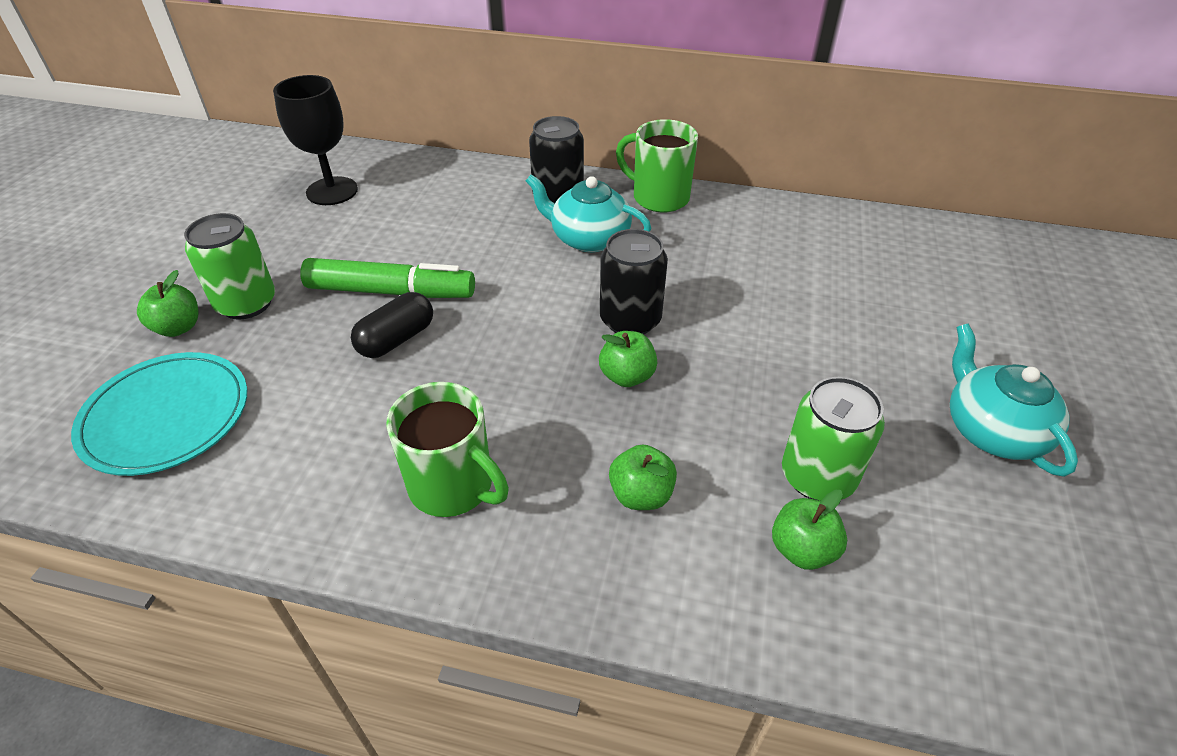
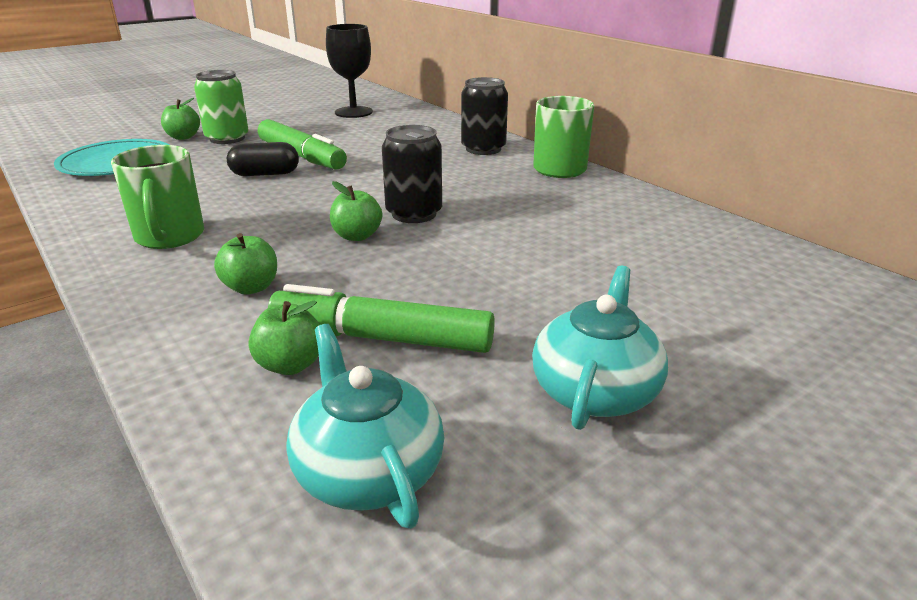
camera: 40 degrees right, 15 degrees down
turquoise teapot [526,174,651,252] -> turquoise teapot moved to [286,324,444,529]
green can [782,377,885,501] -> green marker [268,284,495,353]

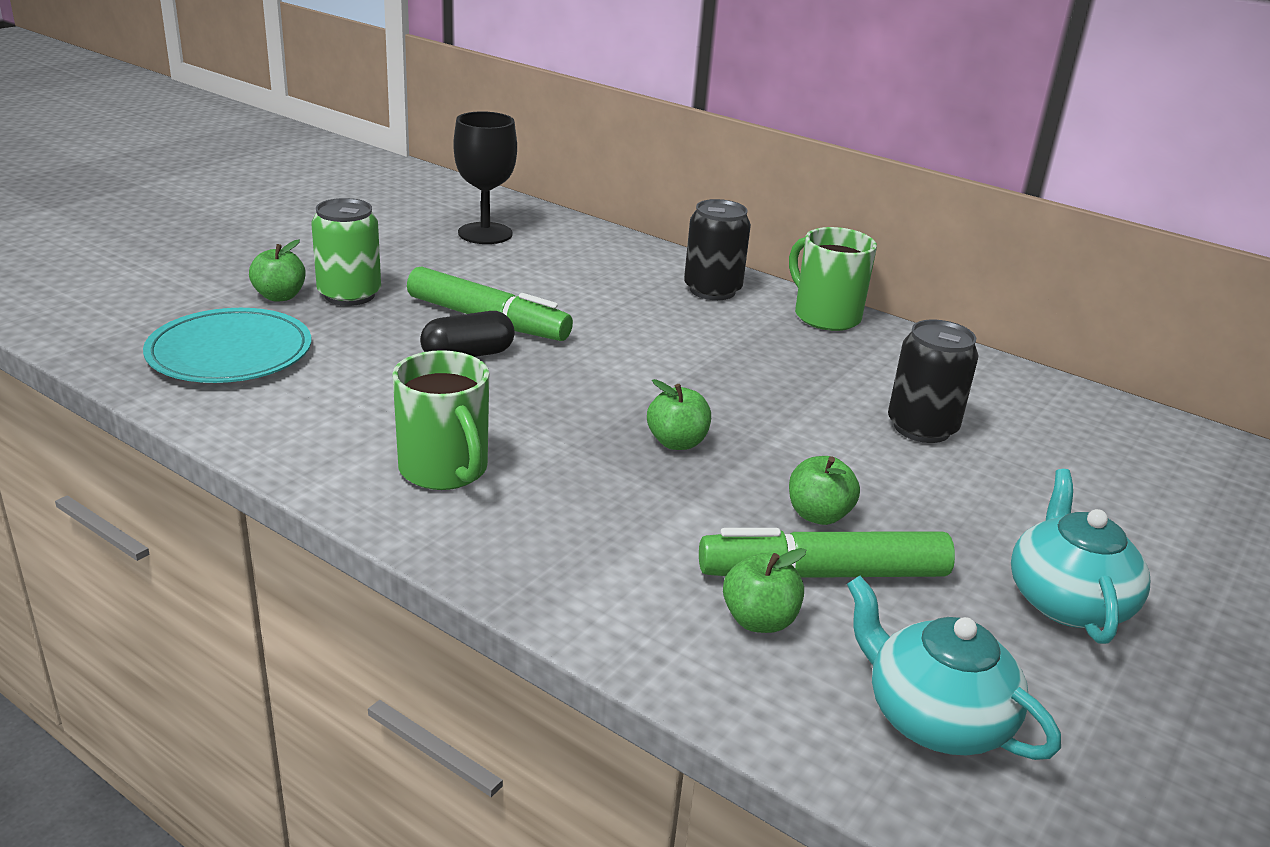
camera: 20 degrees left, 0 degrees up
green apple [214,233,277,294] -> green apple moved to [789,456,860,525]
black can [382,125,442,223] -> black can moved to [888,320,979,443]

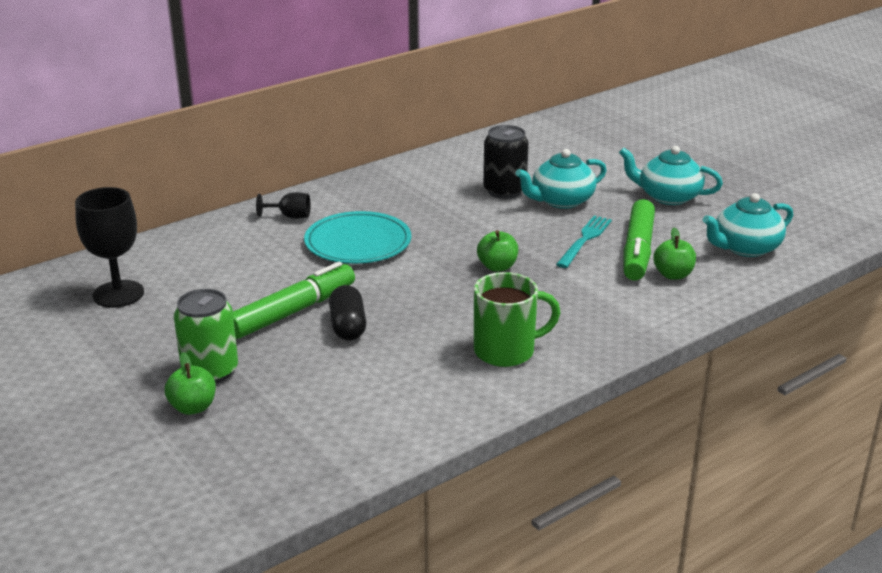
camera: 70 degrees left, 0 degrees up
turquoise plate [143,308,311,383] -> turquoise plate moved to [304,211,411,264]
black can [684,199,751,300] -> black goblet [256,192,310,219]
green mug [789,227,877,331] -> none
green apple [789,456,860,525] -> turquoise fork [556,216,612,268]
none -> turquoise teapot [515,149,607,209]

